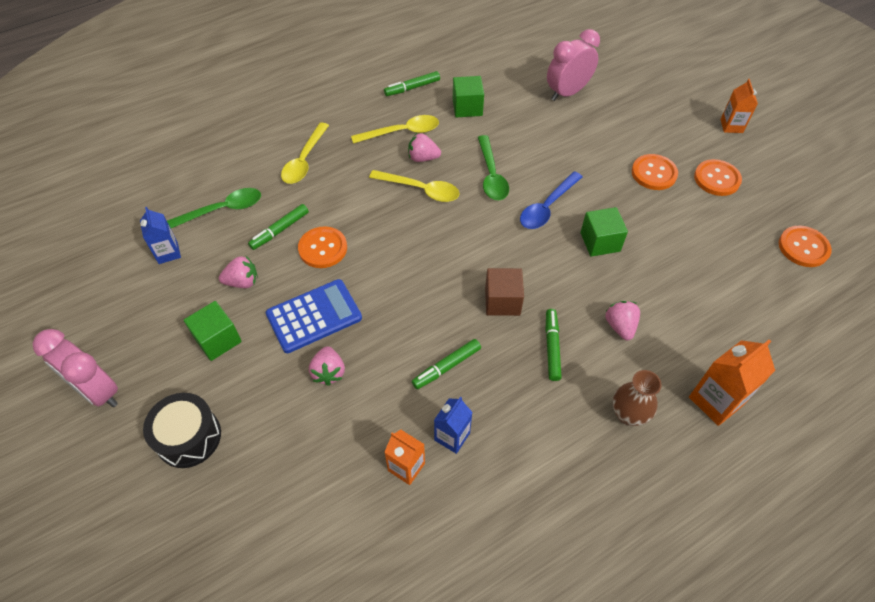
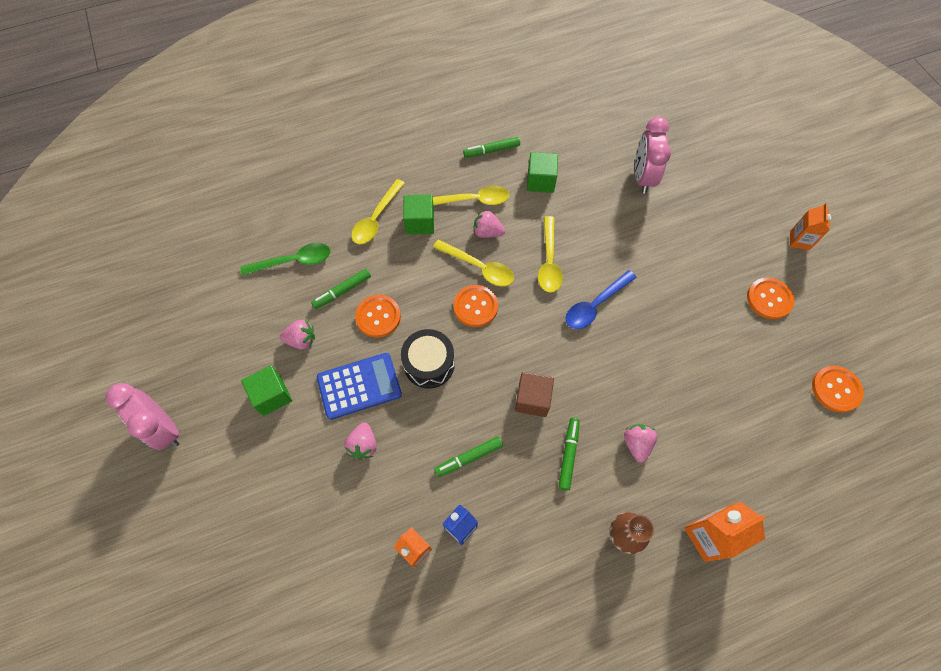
camera: 10 degrees right, 10 degrees up
blue carton [140,207,181,264] -> none
black drum [143,393,221,468] -> black drum moved to [401,329,455,389]
green spoon [478,135,509,200] -> yellow spoon [538,216,563,293]
pink clock [547,29,600,101] -> pink clock turned 60 degrees counterclockwise [635,117,671,194]
green cube [581,207,628,257] -> green cube moved to [403,194,434,235]
orange button [632,154,678,190] -> orange button moved to [454,285,498,327]

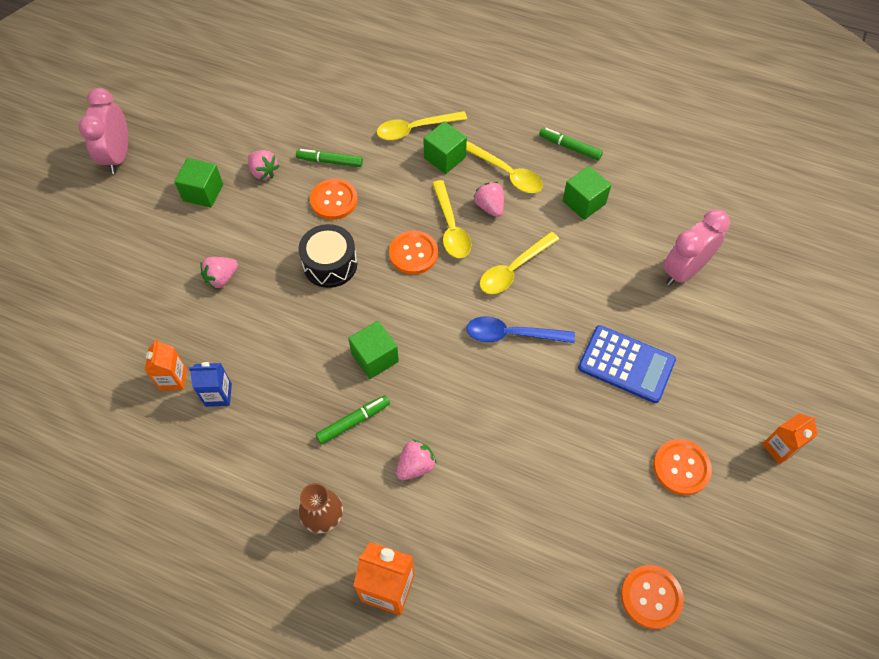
camera: 45 degrees right, 5 degrees down
green spoon [240,243,330,276] -> none
blue calculator [317,353,402,420] -> blue calculator moved to [578,325,676,403]
green marker [434,436,503,477] -> none
brown cube [515,372,554,417] -> green cube [348,321,399,379]

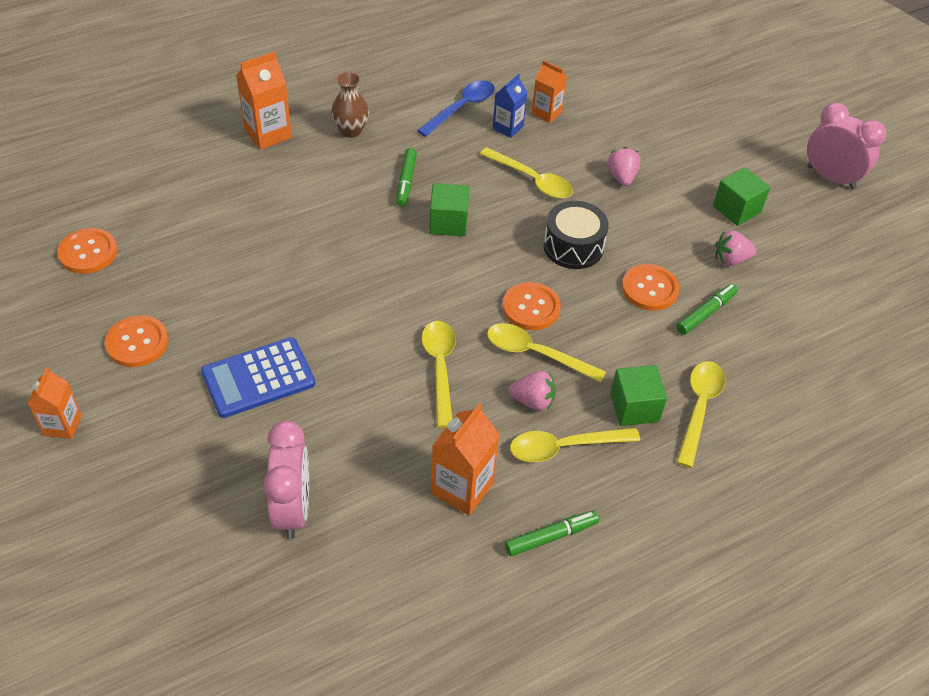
camera: 125 degrees right, 10 degrees down
pink strawberry [396,439,437,480] -> none
blue spoon [467,316,575,343] -> blue spoon moved to [417,80,495,137]
green cube [562,166,611,220] -> orange carton [431,403,500,516]
none -> yellow spoon [480,147,573,199]

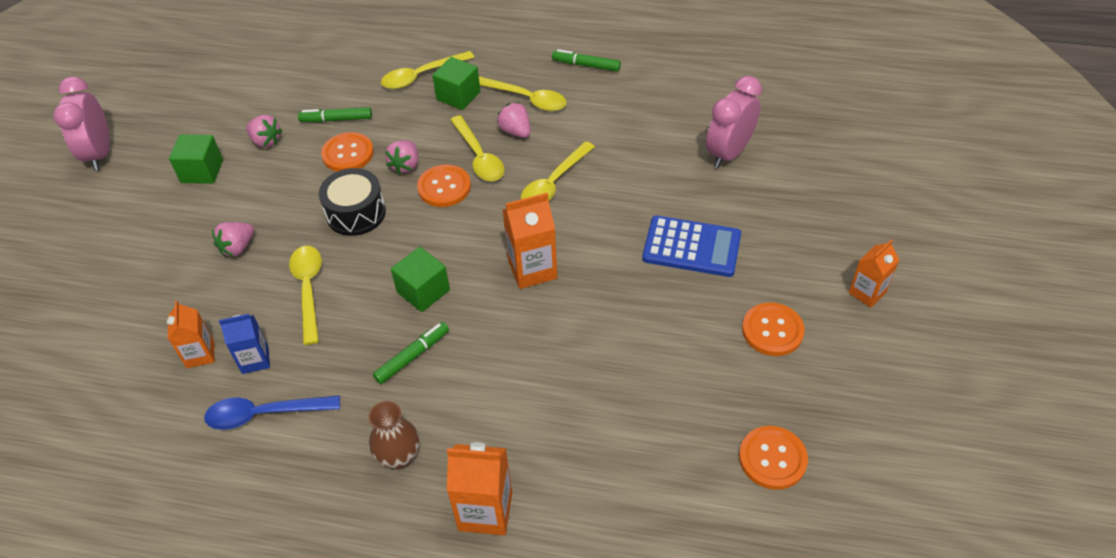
camera: 135 degrees left, 0 degrees up
orange carton [431,403,500,516] -> orange carton moved to [503,193,557,289]
none -> pink strawberry [385,140,418,174]

